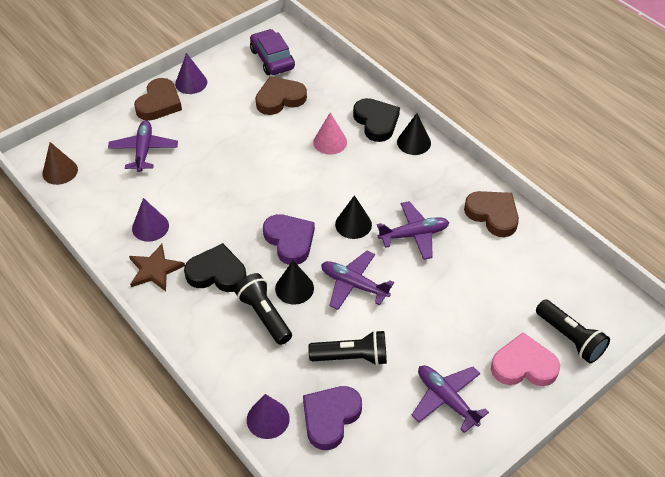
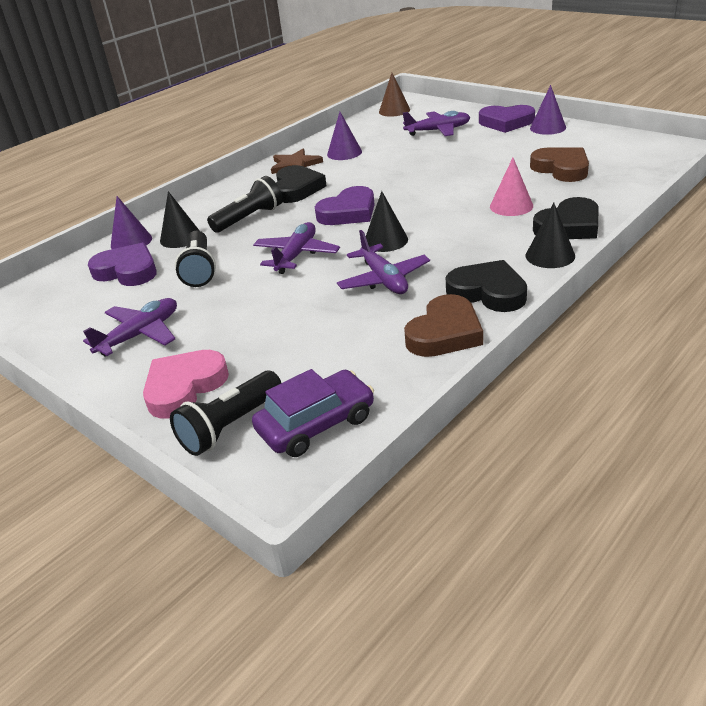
camera: 85 degrees right, 15 degrees down
brown heart [134,78,182,121] -> purple heart [479,105,535,133]
purple car [250,29,295,75] -> purple car moved to [252,369,374,457]
black cone [275,260,314,305] -> black cone moved to [160,191,200,248]
pink heart [491,332,560,386] -> pink heart turned 135 degrees counterclockwise [143,350,229,419]
none -> black heart [446,260,527,312]

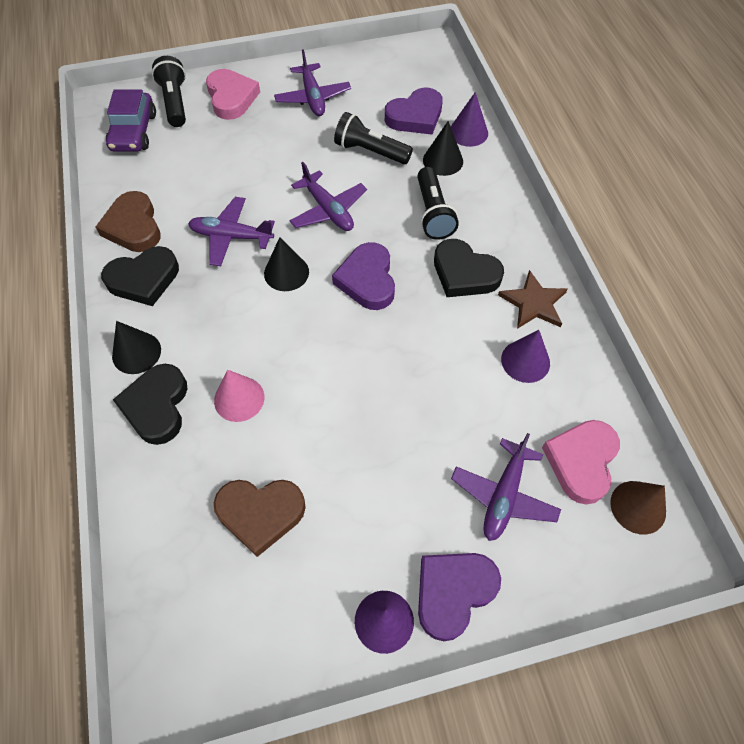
camera: 120 degrees right, 25 degrees up
none -> pink heart [542,420,620,505]

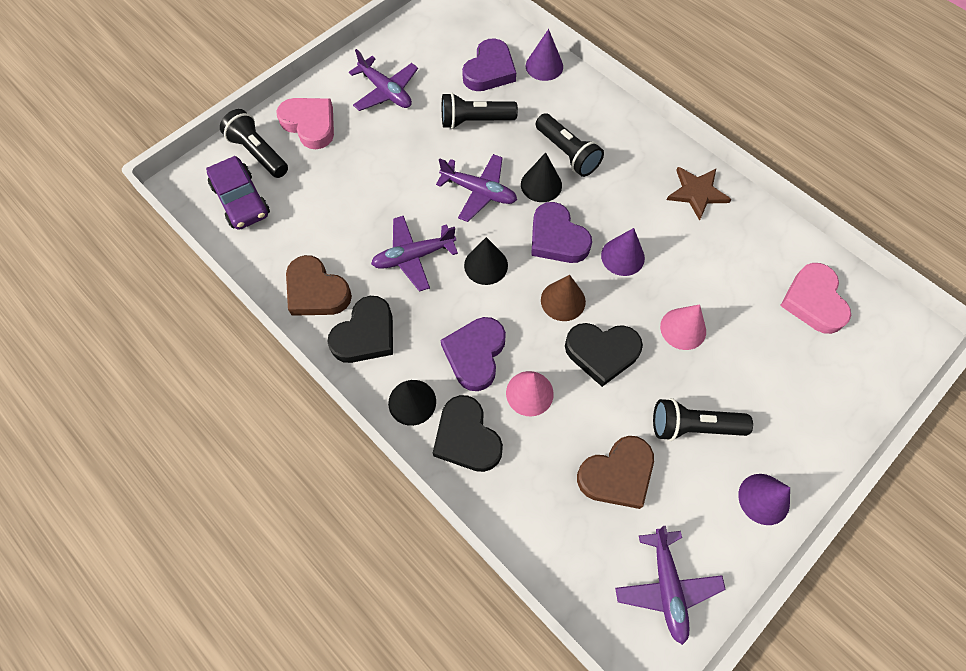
camera: 30 degrees left, 5 degrees up
purple heart [418,553,501,641] -> purple heart moved to [440,317,506,391]
black cone [423,121,463,176] -> black cone moved to [521,152,562,202]
black heart [434,239,504,297] -> black heart moved to [565,323,643,387]
purple plane [451,433,561,541] -> purple plane moved to [615,526,726,645]
purple cone [501,330,550,383] -> purple cone moved to [601,228,645,276]
brown cone [610,481,666,535] -> brown cone moved to [541,275,586,321]
none -> black flashlight [653,398,753,441]
none -> pink cone [660,304,706,350]

